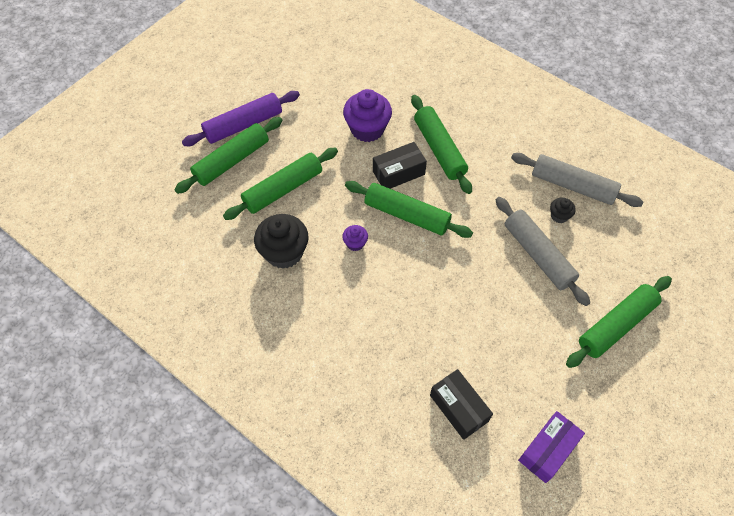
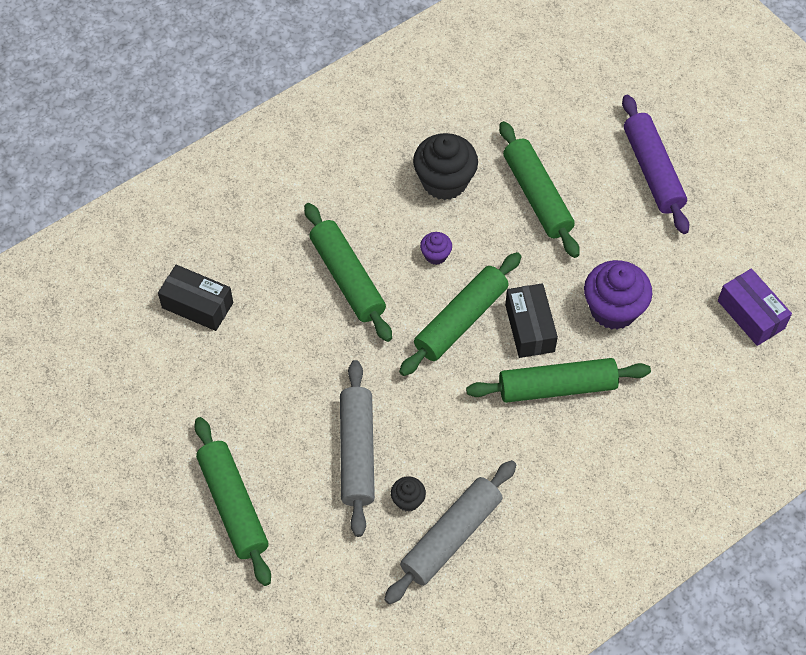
camera: 105 degrees right, 0 degrees up
green rolling pin [174,117,283,194] -> green rolling pin moved to [304,203,392,342]
black box [430,369,493,440] -> black box turned 45 degrees clockwise [158,265,233,331]
grey rolling pin [496,197,590,306] -> grey rolling pin turned 75 degrees counterclockwise [340,360,375,537]
purple box [518,411,585,483] -> purple box moved to [718,268,792,346]

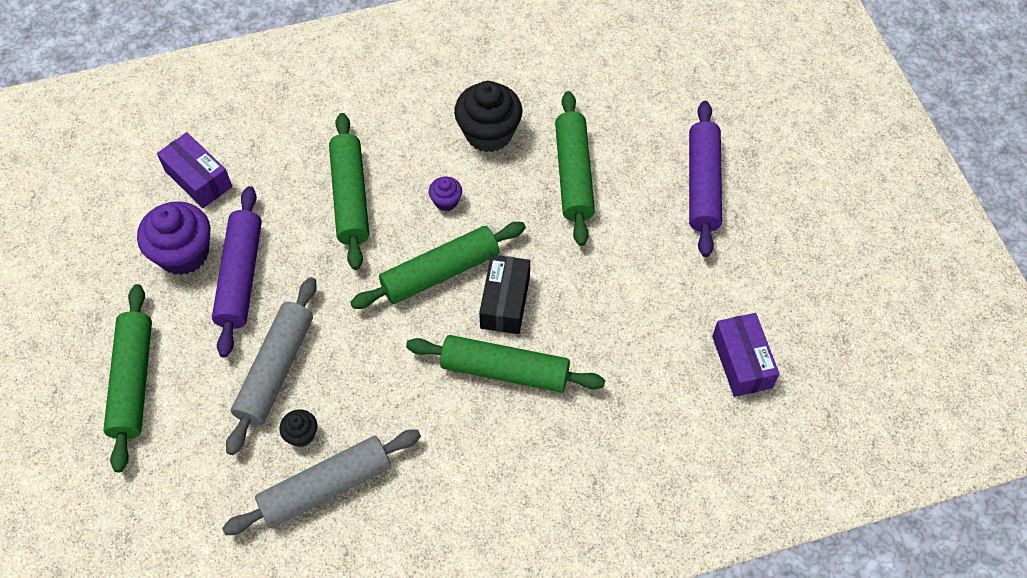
camera: 20 degrees right, 0 degrees up
black box [158,265,233,331] -> purple box [157,132,232,208]
purple cupcake [584,260,652,330] -> purple cupcake moved to [137,201,211,275]
none -> purple rolling pin [212,186,262,357]

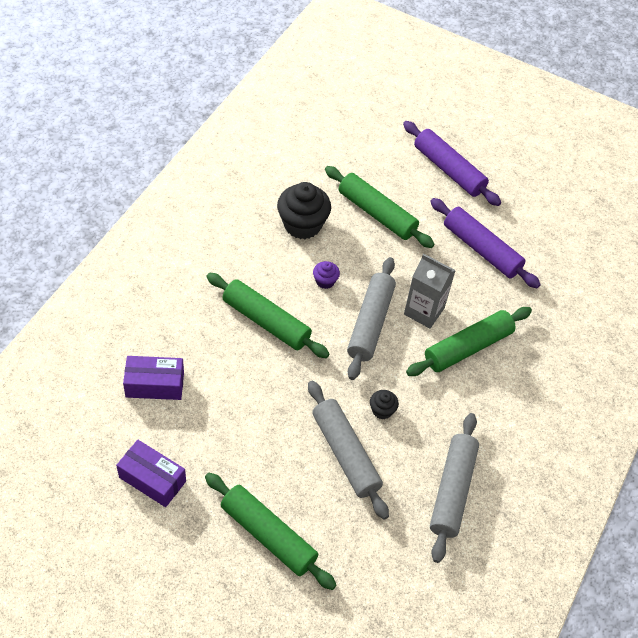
camera: 50 degrees left, 5 degrees down
purple cupcake [137,201,211,275] -> none
purple rolling pin [212,186,262,357] -> purple rolling pin moved to [430,198,541,288]
black cupcake [279,409,317,447] -> black cupcake moved to [370,390,399,419]
green rolling pin [350,222,526,309] -> grey rolling pin [347,257,396,380]
black box [479,255,530,334] -> grey carton [404,254,456,328]
purple box [712,313,779,397] -> purple box moved to [116,440,186,507]

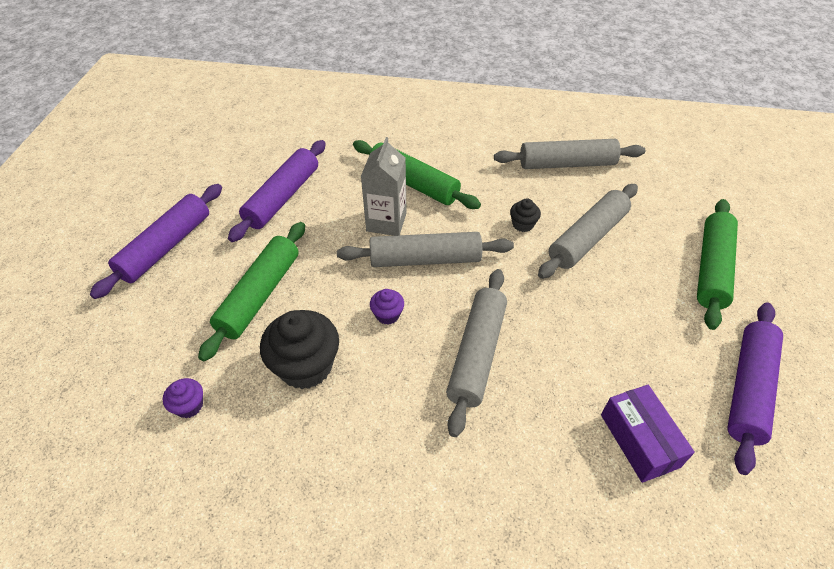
camera: 105 degrees left, 5 degrees down
purple box [116,440,186,507] -> purple rolling pin [727,302,783,475]
green rolling pin [206,273,330,358] -> grey rolling pin [446,269,507,437]
none -> purple cupcake [163,378,203,418]

